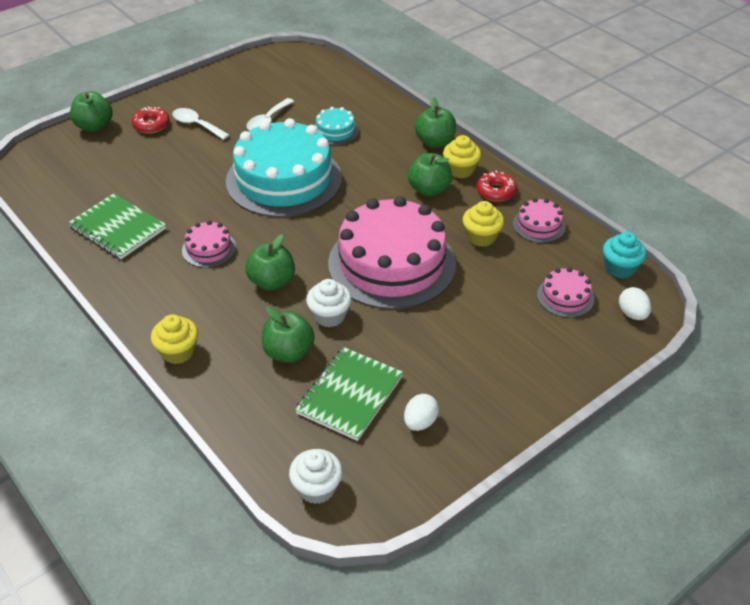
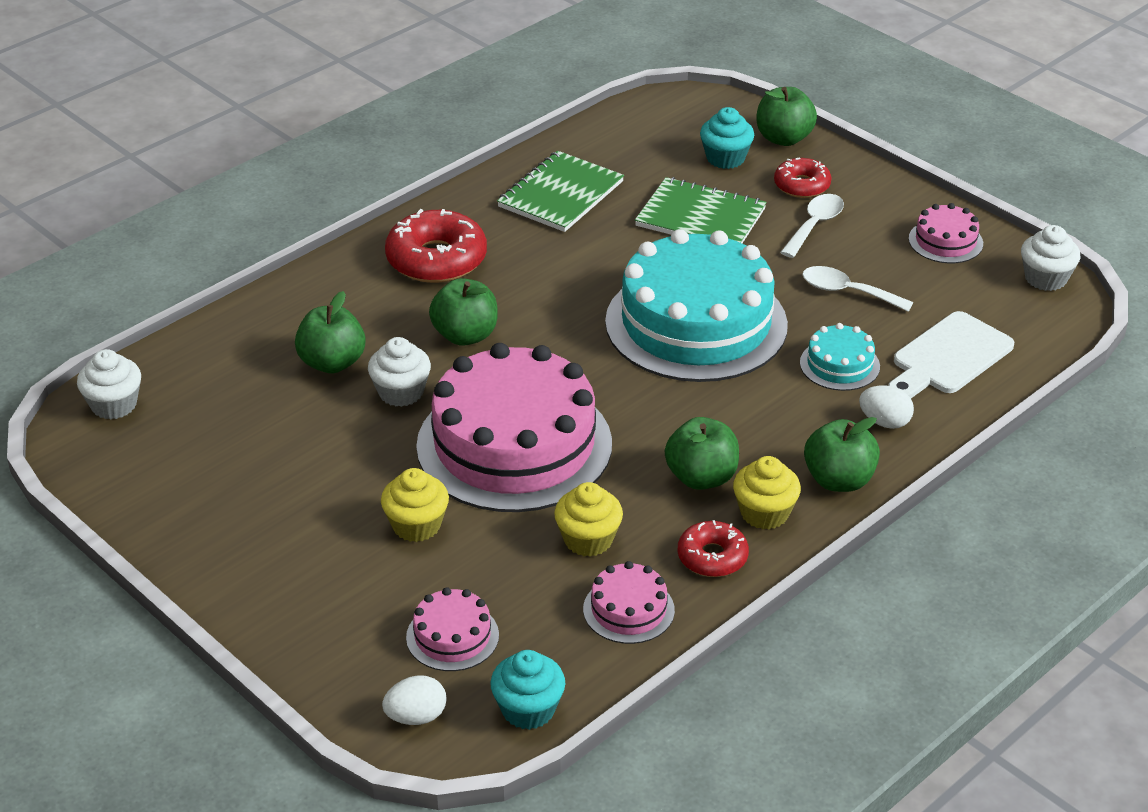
camera: 85 degrees right, 5 degrees down
yellow cupcake [151,314,198,364] -> yellow cupcake moved to [381,468,449,542]
pink cake [182,221,236,268] -> pink cake moved to [909,203,983,263]
green notebook [295,347,404,441] -> green notebook moved to [635,177,767,243]
white egg [404,394,439,431] -> white egg moved to [859,386,914,429]
none -> red donut [385,209,487,283]
none -> turquoise cupcake [700,107,754,169]
none -> white cutting board [888,311,1014,398]
none -> white cupcake [1021,225,1081,291]

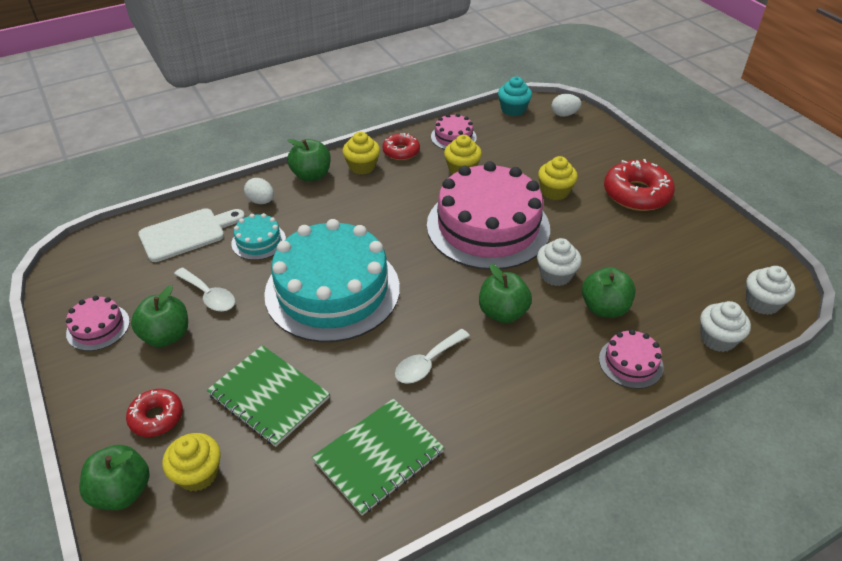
camera: 165 degrees left, 5 degrees up
red donut [385,209,487,283] -> red donut moved to [604,159,675,211]
pink cake [406,587,499,671] -> pink cake moved to [599,329,664,389]
green apple [665,417,739,490] -> green apple moved to [131,285,188,347]
turquoise cupcake [700,107,754,169] -> yellow cupcake [162,433,221,492]
white spoon [780,194,844,258] -> white spoon moved to [395,329,470,384]
white cupcake [1021,225,1081,291] -> white cupcake moved to [700,301,751,352]

